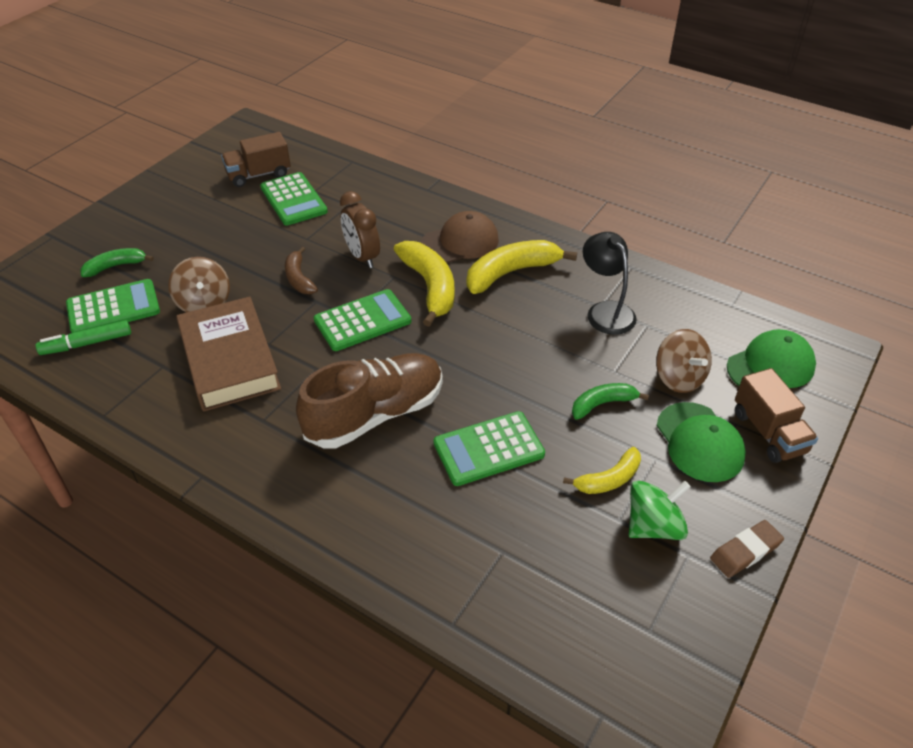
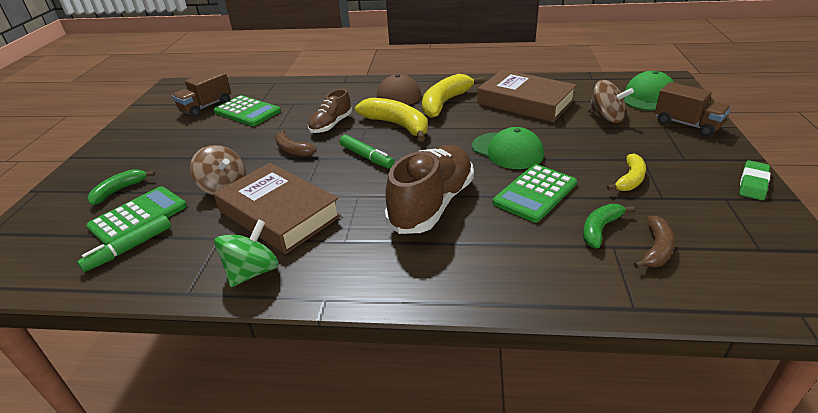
camera: 25 degrees left, 10 degrees down
green calculator [314,289,411,351] -> green marker [340,135,395,169]
brown clock [340,191,380,268] -> brown shoe [308,89,352,133]
green banana [572,383,649,420] -> green banana moved to [583,204,634,249]
black lamp [583,232,637,335] -> brown book [477,70,577,122]
green spinning top [629,480,691,540] -> green spinning top moved to [214,219,279,287]
green cap [657,402,746,482] -> green cap moved to [472,127,544,169]
brown eraser [710,520,784,578] -> green eraser [739,160,770,200]
none -> brown banana [634,216,675,268]

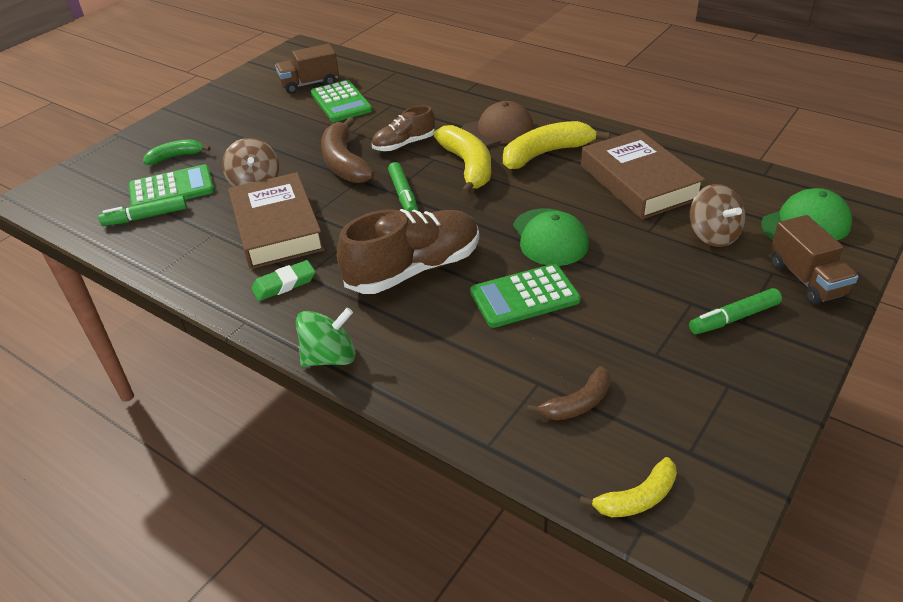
camera: 30 degrees right, 5 degrees up
green spinning top [214,219,279,287] -> green spinning top moved to [296,307,356,367]
brown banana [275,129,317,156] -> brown banana [321,117,374,183], size x1.72
green banana [583,204,634,249] -> none
yellow banana [607,154,646,191] -> yellow banana moved to [580,457,677,517]
green eraser [739,160,770,200] -> green eraser moved to [251,260,315,301]
none -> green marker [689,288,782,334]

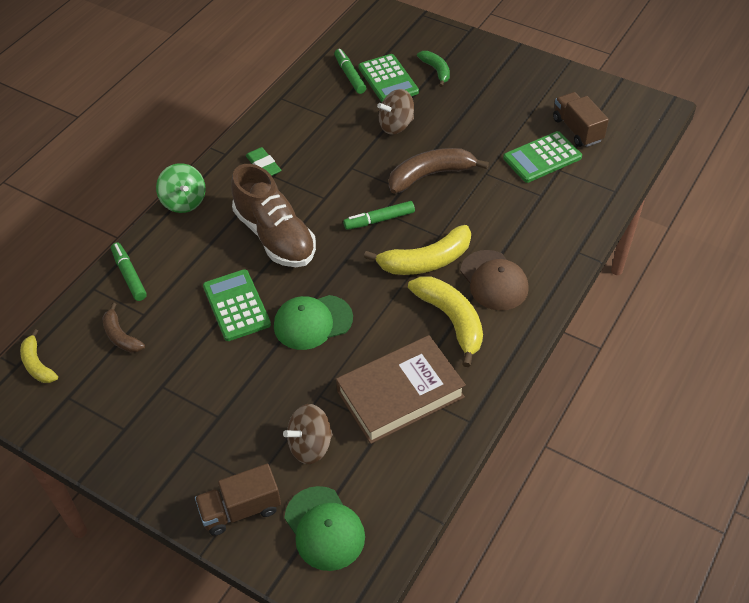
camera: 85 degrees right, 10 degrees up
brown book [228,172,325,269] -> none
brown shoe [372,105,435,151] -> none
green marker [689,288,782,334] -> green marker moved to [111,242,147,301]

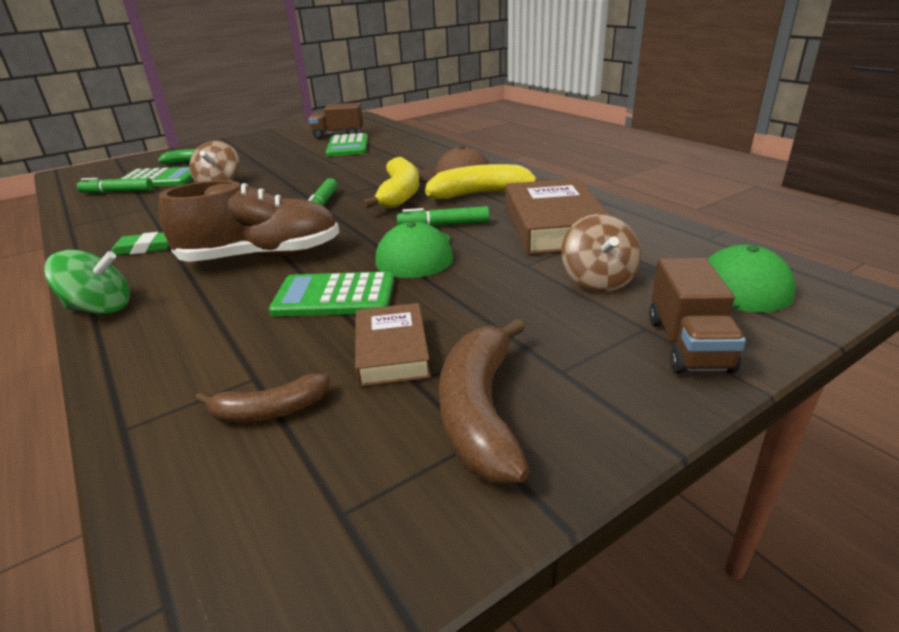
camera: 65 degrees left, 20 degrees down
yellow banana [20,329,58,383] -> none
green marker [111,242,147,301] -> green marker moved to [397,206,489,226]
brown banana [389,148,489,193] -> brown banana moved to [439,318,530,483]
none -> brown book [355,303,431,387]

